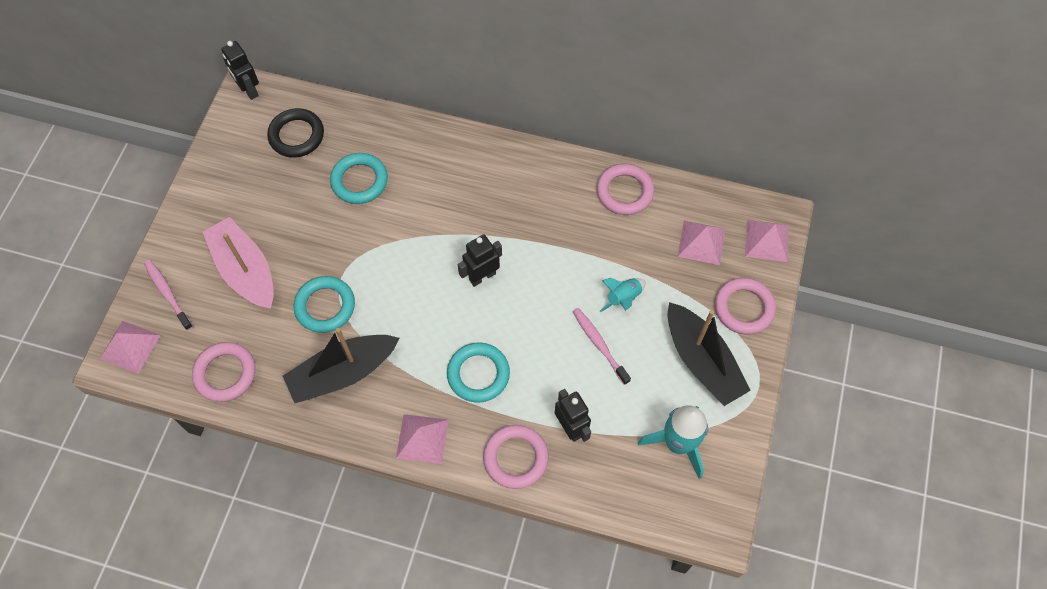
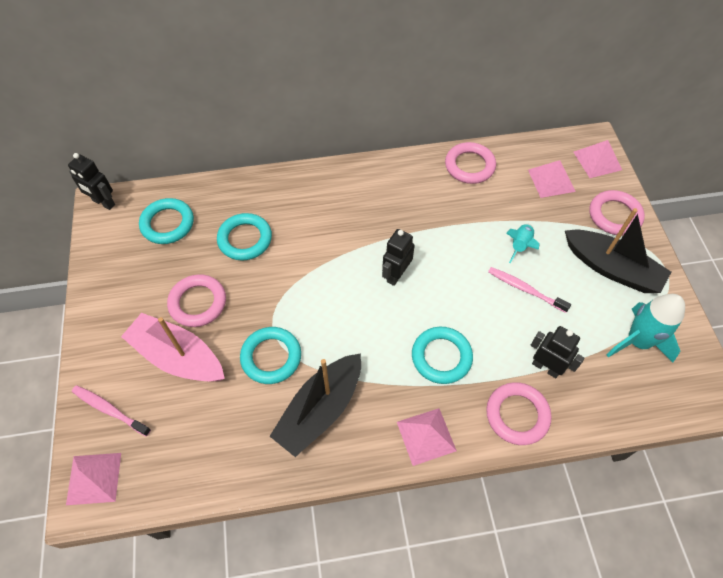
camera: 25 degrees left, 5 degrees down
pink ring [192,342,256,402] -> pink ring moved to [167,274,226,327]
black ring [267,108,324,158] -> turquoise ring [139,198,194,244]

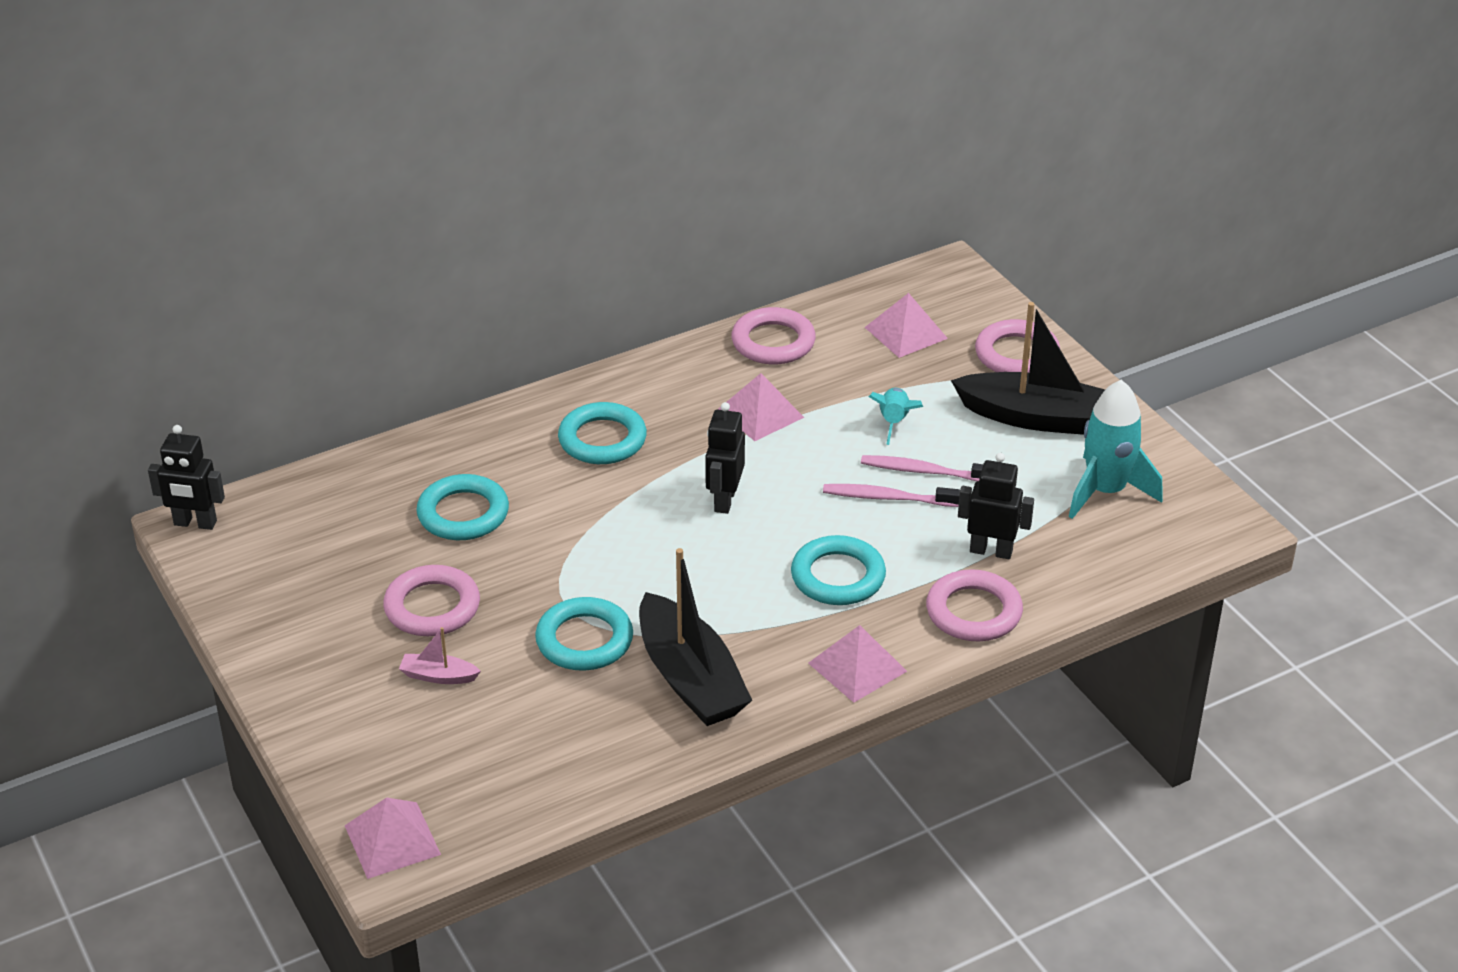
camera: 20 degrees left, 20 degrees down
pink toothbrush [72,385,151,436] -> pink toothbrush moved to [823,484,960,507]
pink boat [121,313,225,382] -> pink boat [399,627,481,684], size x0.44
turquoise ring [139,198,194,244] -> turquoise ring moved to [558,402,647,464]
black boat [270,353,361,457] -> black boat turned 45 degrees counterclockwise [639,548,752,726]
pink pyramid [573,140,622,178] -> pink pyramid moved to [717,373,804,441]

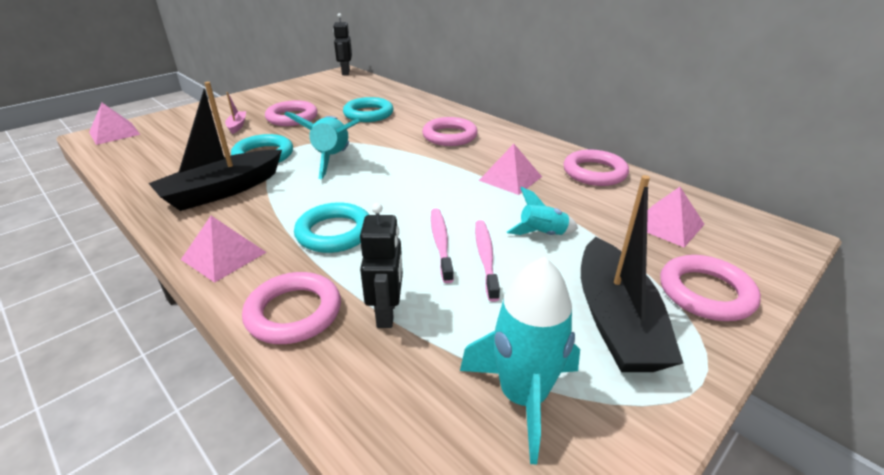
camera: 75 degrees right, 5 degrees down
turquoise ring [558,402,647,464] -> pink ring [422,117,478,146]
black robot [705,402,745,514] -> none
none -> turquoise rocket [284,112,360,179]

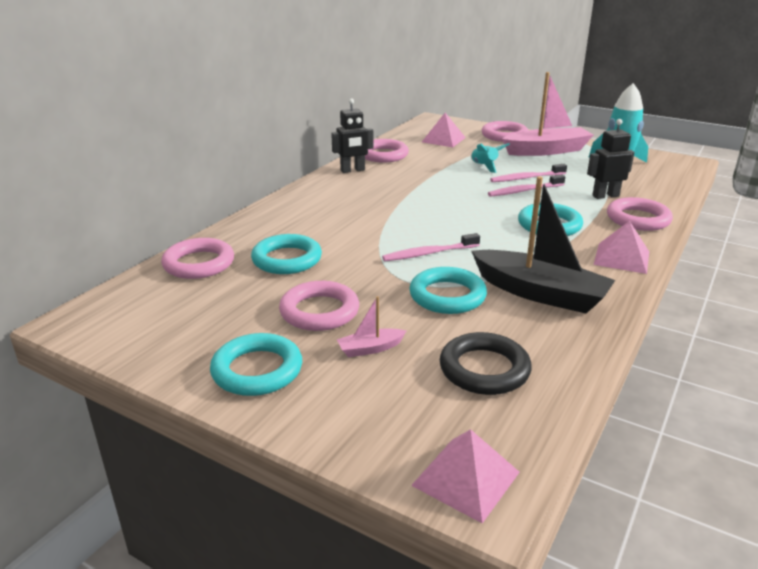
camera: 105 degrees left, 5 degrees down
turquoise rocket [284,112,360,179] -> pink toothbrush [382,233,480,261]
black robot [333,13,352,75] -> black robot moved to [331,98,373,173]
pink ring [422,117,478,146] -> pink ring moved to [161,238,234,279]
pink pyramid [479,144,542,195] -> none
black boat [581,175,683,372] -> pink boat [502,72,593,156]
none -> turquoise ring [210,333,302,396]
none -> black ring [440,332,532,395]

